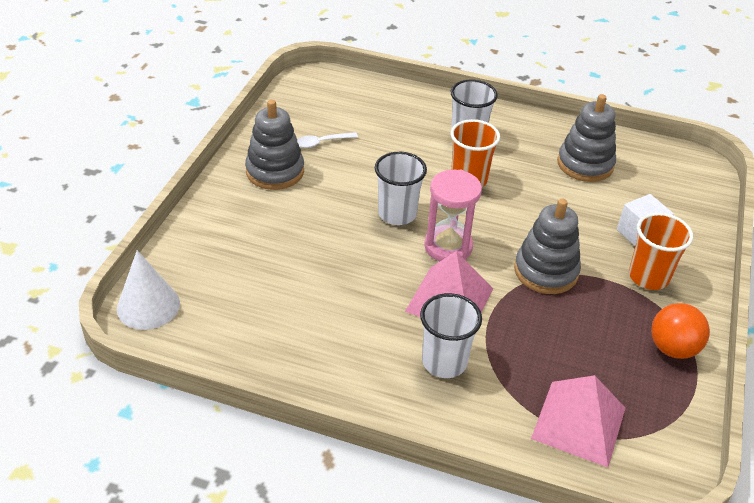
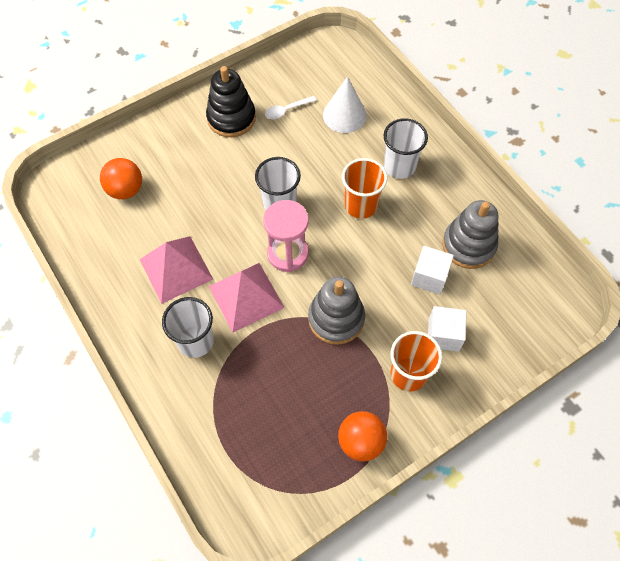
camera: 40 degrees right, 20 degrees up
white cone [117,250,180,330] -> white cone moved to [323,76,367,133]
grey stacking toy [245,100,304,190] -> black stacking toy [206,66,256,137]
white spoon [297,132,358,148] -> white spoon turned 45 degrees counterclockwise [265,96,317,119]
pink pyramid [531,375,625,467] -> pink pyramid moved to [140,236,213,304]
none -> orange ball [100,158,142,199]
none -> white cube [411,246,454,295]

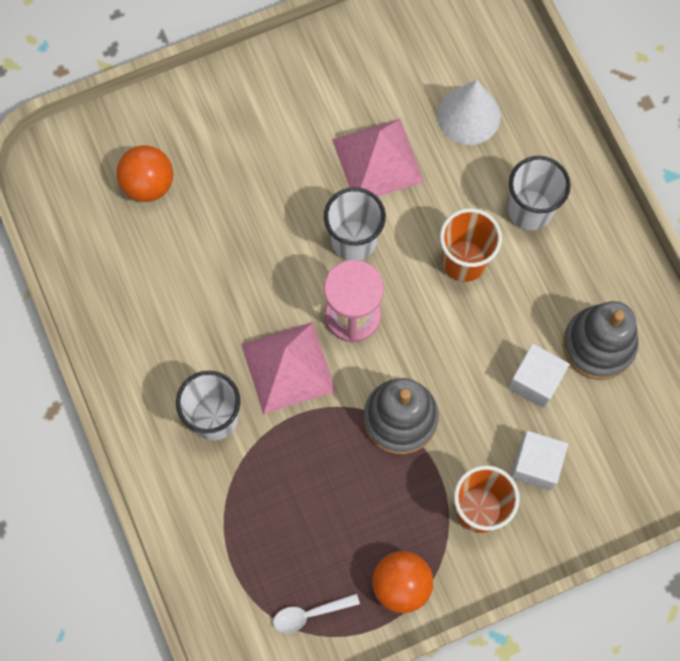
camera: 10 degrees right, 10 degrees up
pink pyramid [140,236,213,304] -> pink pyramid moved to [332,119,424,197]
black stacking toy [206,66,256,137] -> none
white spoon [265,96,317,119] -> white spoon moved to [273,593,360,633]

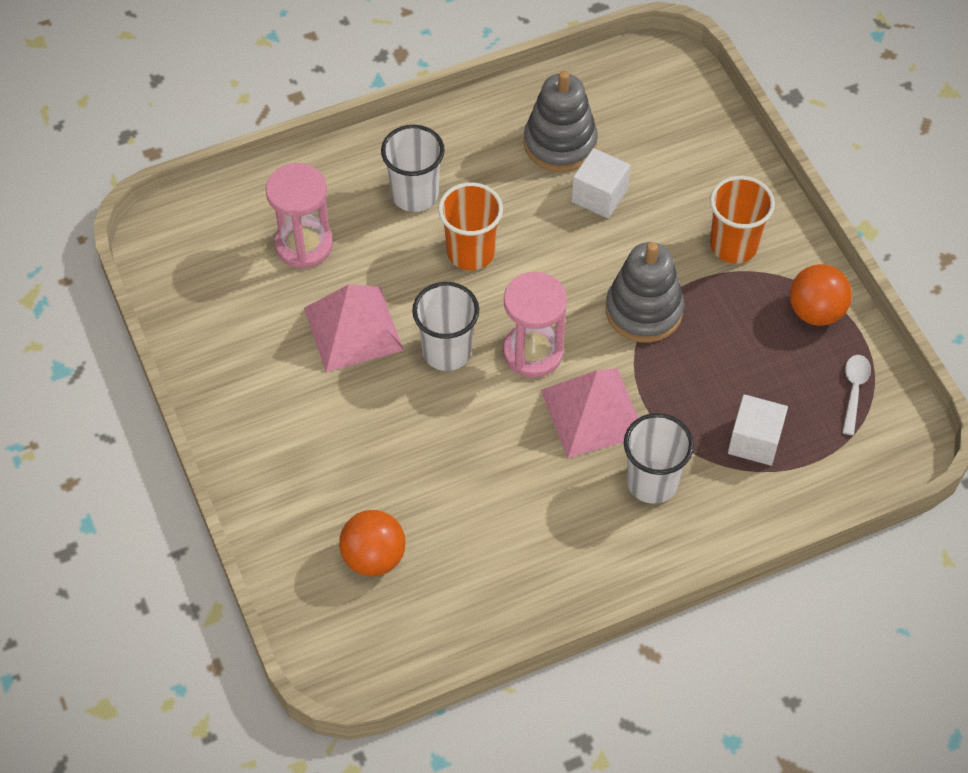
camera: 90 degrees left, 15 degrees down
white spoon [273,593,360,633] -> white spoon turned 150 degrees counterclockwise [842,355,871,435]
white cone [437,80,501,145] -> pink hourglass [266,163,333,269]
white cube [511,431,568,491] -> white cube moved to [728,394,788,466]

